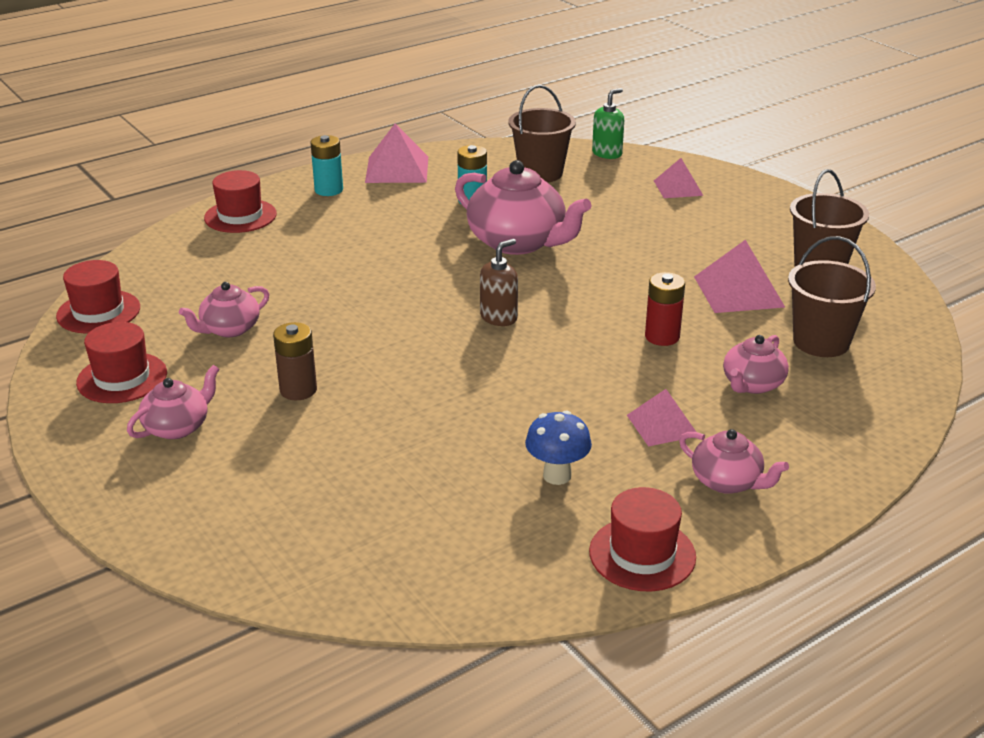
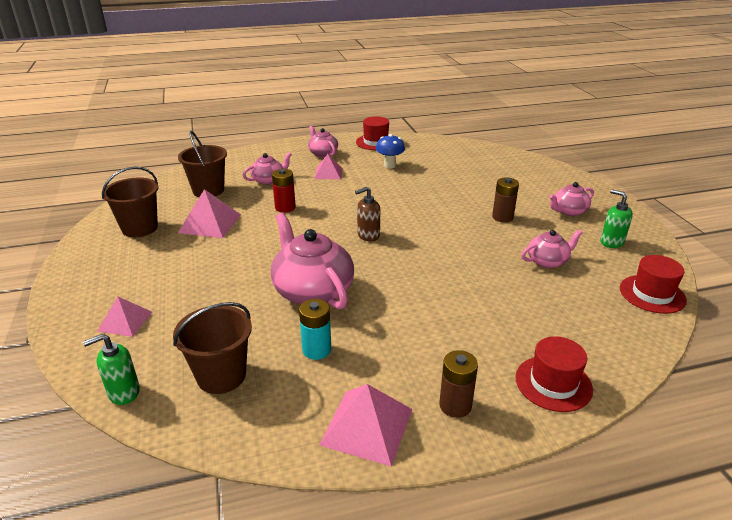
camera: 160 degrees left, 0 degrees up
red hat [76,322,167,403] -> green soap dispenser [601,190,633,248]
turquoise battery [310,135,343,196] -> brown battery [439,350,478,418]

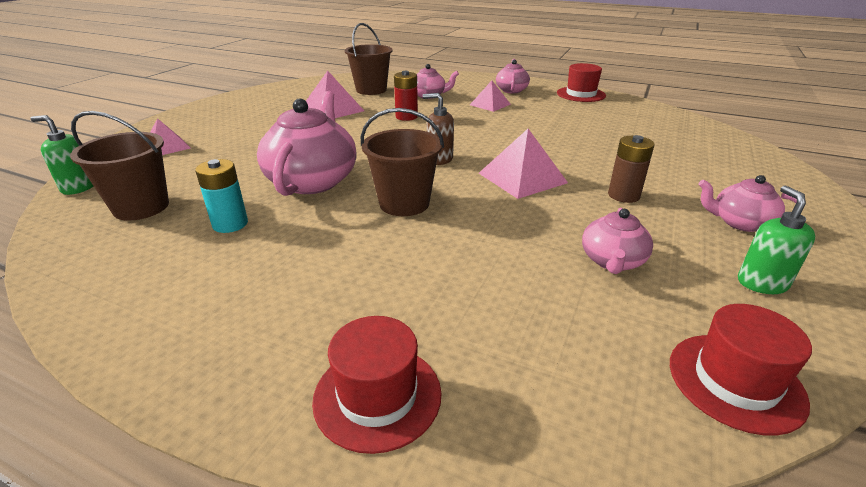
camera: 40 degrees right, 0 degrees up
brown bucket [102,166,158,237] -> brown bucket moved to [361,108,444,216]
pink pyramid [319,384,413,467] -> pink pyramid moved to [479,129,568,199]
blue mushroom [376,134,405,168] -> none
brown battery [439,350,478,418] -> none
pink teapot [521,230,583,268] -> pink teapot turned 90 degrees clockwise [582,208,653,274]

